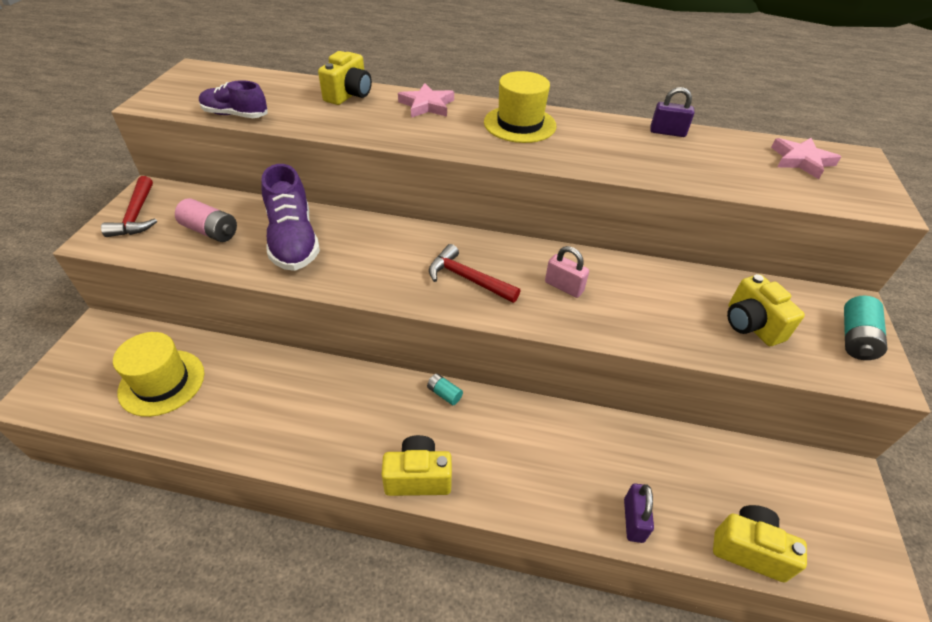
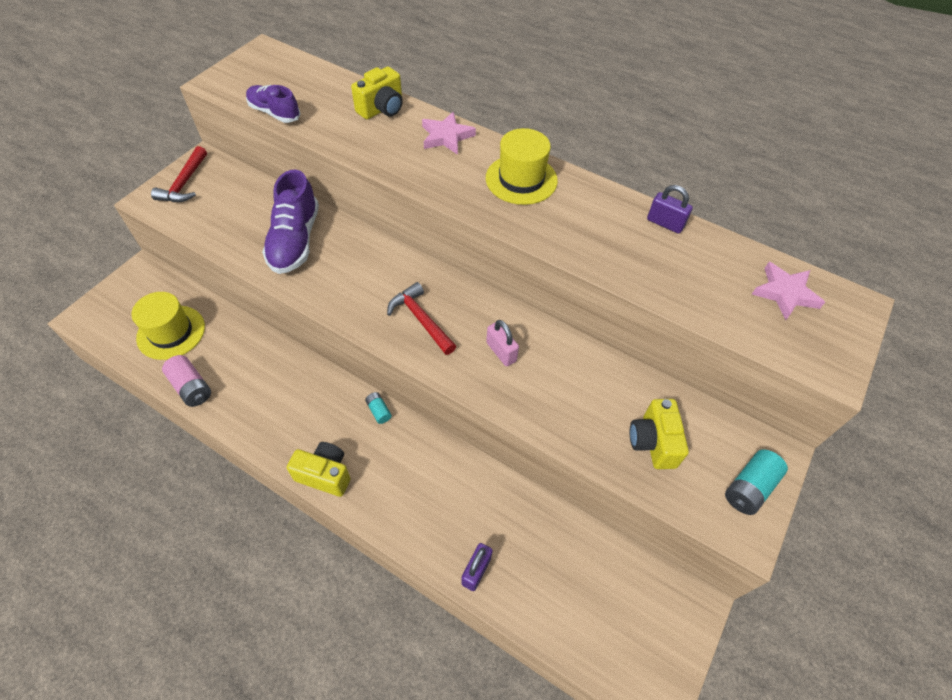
camera: 20 degrees right, 10 degrees up
pink battery [175,198,237,242] -> pink battery moved to [162,355,211,407]
yellow camera [713,505,807,582] -> none

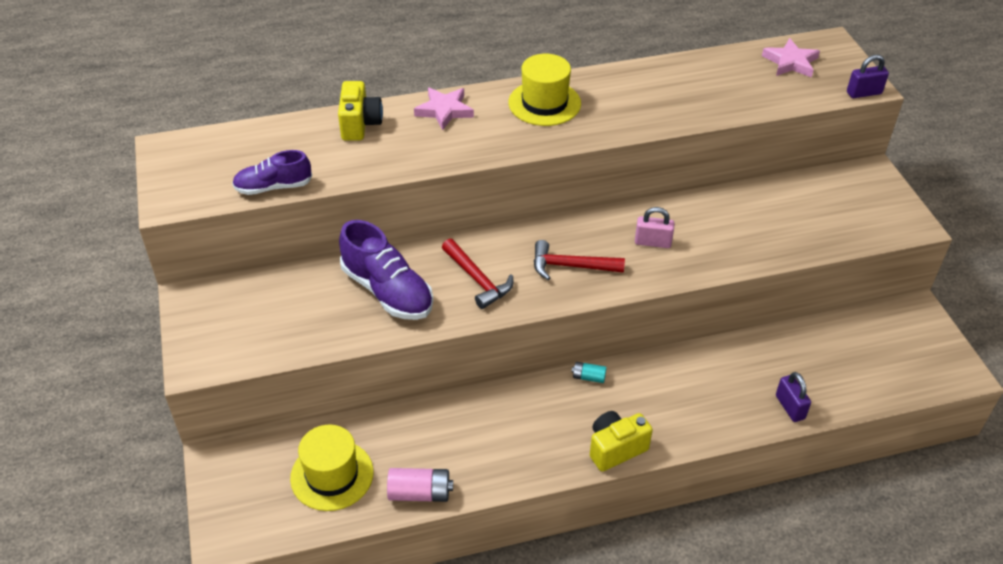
camera: 45 degrees left, 10 degrees down
red hammer [151,146,207,202] -> red hammer moved to [442,239,513,309]
yellow camera [630,399,689,469] -> none
purple padlock [647,185,693,234] -> purple padlock moved to [847,55,889,98]
turquoise battery [725,449,788,515] -> none

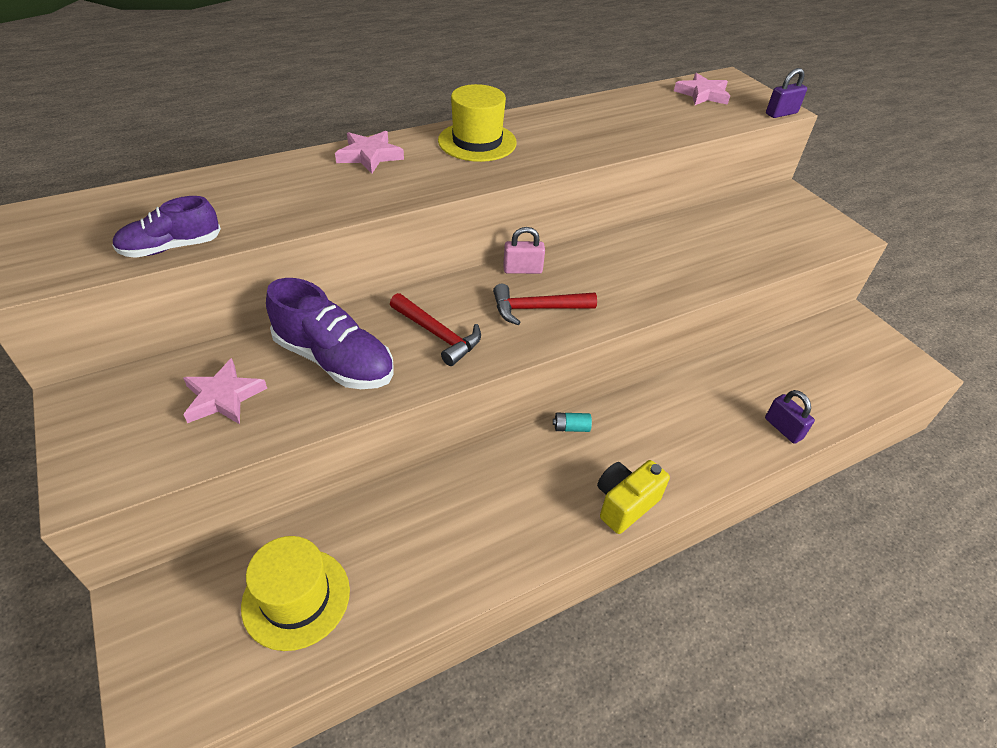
camera: 15 degrees left, 0 degrees up
yellow camera [338,81,383,141] -> none
pink battery [387,468,453,502] -> none
pink padlock [635,207,675,248] -> pink padlock moved to [503,227,545,274]
none -> pink star [183,358,267,424]

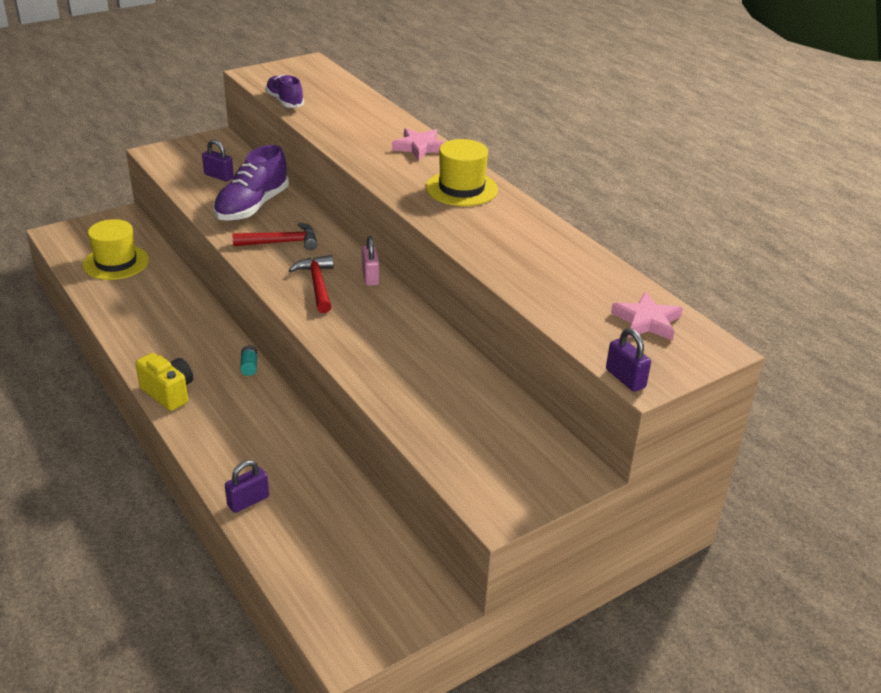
camera: 85 degrees right, 10 degrees down
pink star [183,358,267,424] -> purple padlock [202,140,234,182]
red hammer [390,293,481,366] -> red hammer turned 135 degrees counterclockwise [232,223,317,250]

